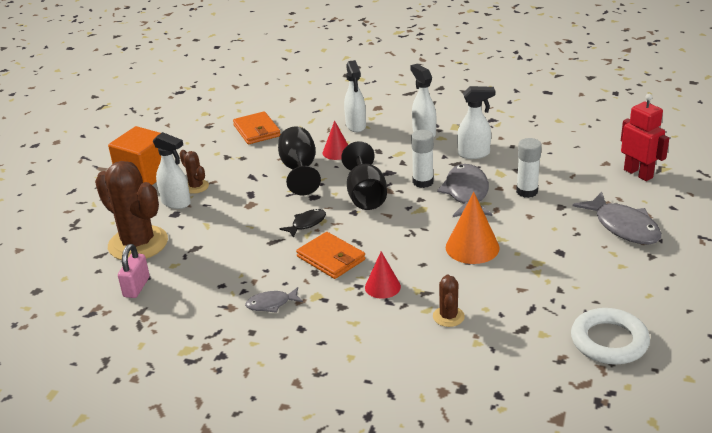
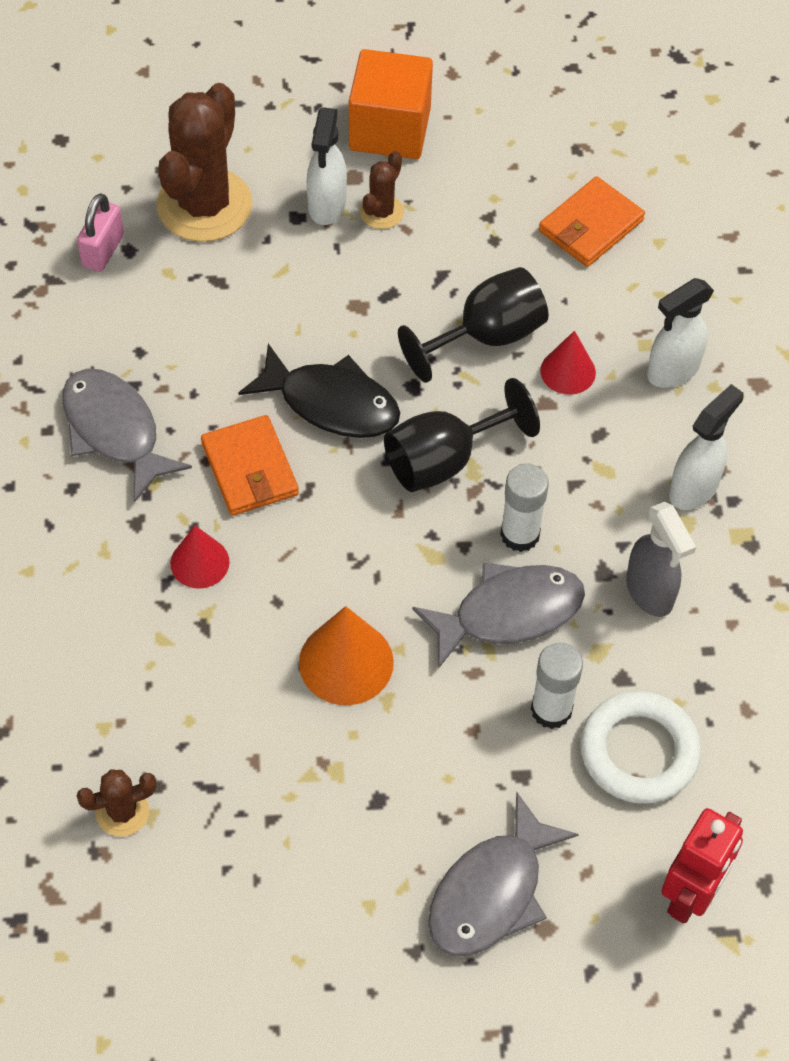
camera: 65 degrees right, 25 degrees up
pink padlock [118,244,150,298] -> pink padlock turned 60 degrees counterclockwise [77,193,124,272]
grey fish [245,287,303,313] -> grey fish [62,369,192,502], size x1.84
black fish [279,209,326,238] -> black fish [239,344,400,438], size x1.84
orange wallet [296,232,365,279] -> orange wallet turned 45 degrees counterclockwise [201,415,299,516]
brown cactus [433,275,465,327] -> brown cactus moved to [76,769,156,837]
white spray bottle [457,86,495,159] -> grey spray bottle [626,502,696,617]
white ring [571,308,650,365] -> white ring moved to [580,691,701,804]

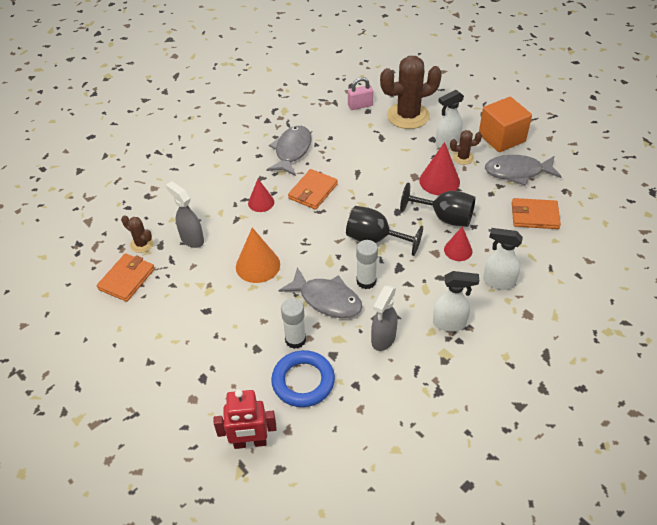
camera: 55 degrees right, 10 degrees down
black fish [239,344,400,438] -> none
grey fish [428,792,579,956] -> grey fish moved to [485,155,562,186]
white ring [580,691,701,804] -> blue ring [271,350,335,407]
none -> orange wallet [97,253,155,302]
none -> grey spray bottle [166,181,204,248]
none -> red cone [419,142,460,195]

